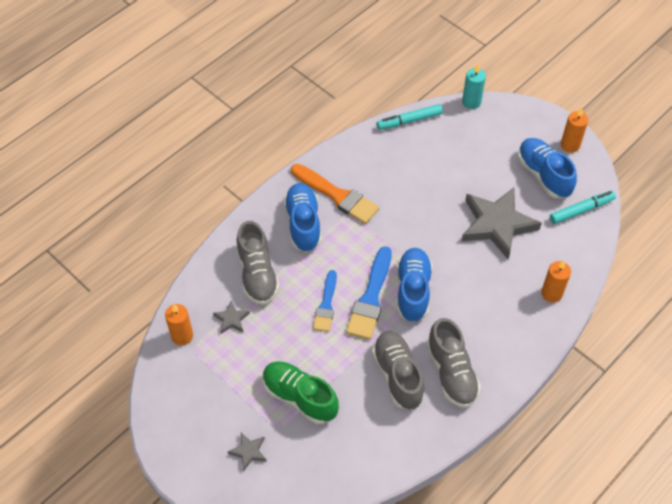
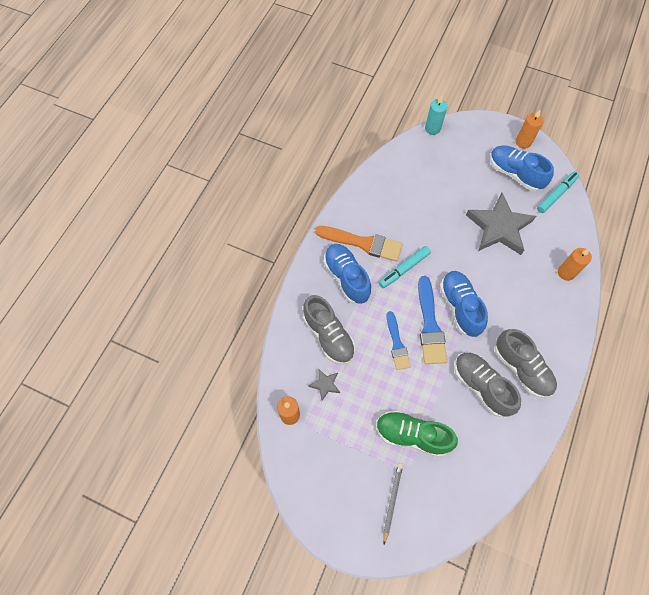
camera: 20 degrees left, 10 degrees up
grey star [228,433,266,470] -> grey pencil [383,463,403,544]
turquoise marker [377,104,443,130] -> turquoise marker moved to [379,246,431,288]

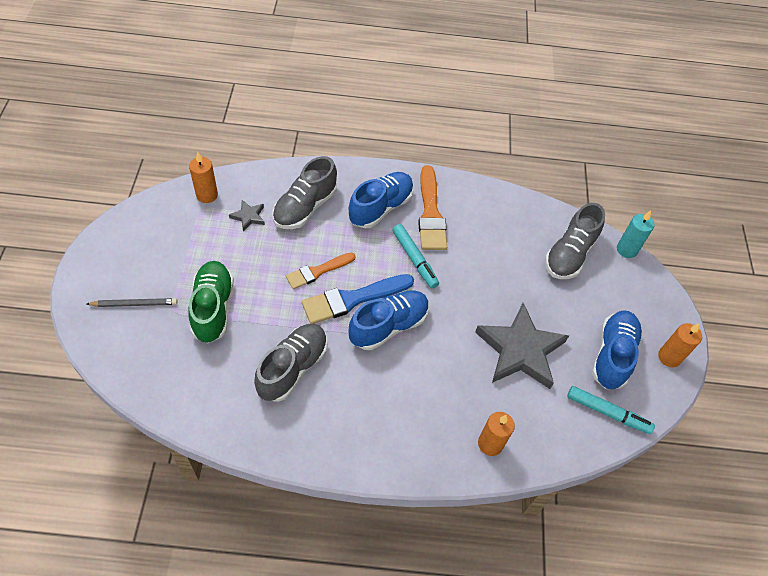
camera: 65 degrees right, 10 degrees down
turquoise marker [379,246,431,288] -> turquoise marker turned 150 degrees counterclockwise [393,224,439,289]
blue brush [387,311,411,370] -> orange brush [286,252,356,289]
grey shoe [495,329,557,398] -> grey shoe moved to [545,203,605,279]

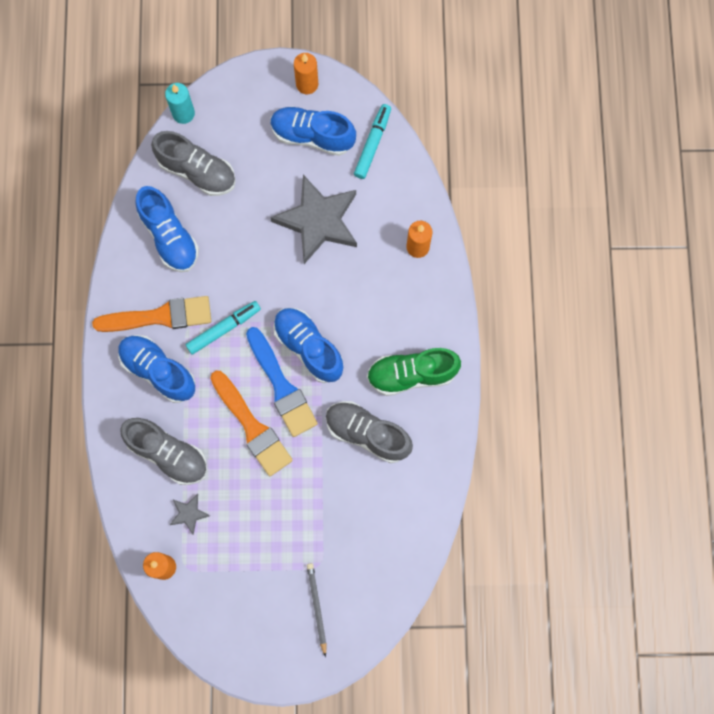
camera: 90 degrees left, 20 degrees up
green shoe [188,261,234,343] -> green shoe moved to [367,348,461,396]
orange brush [286,252,356,289] -> orange brush [210,371,293,476], size x1.54
none -> blue shoe [135,186,199,272]

